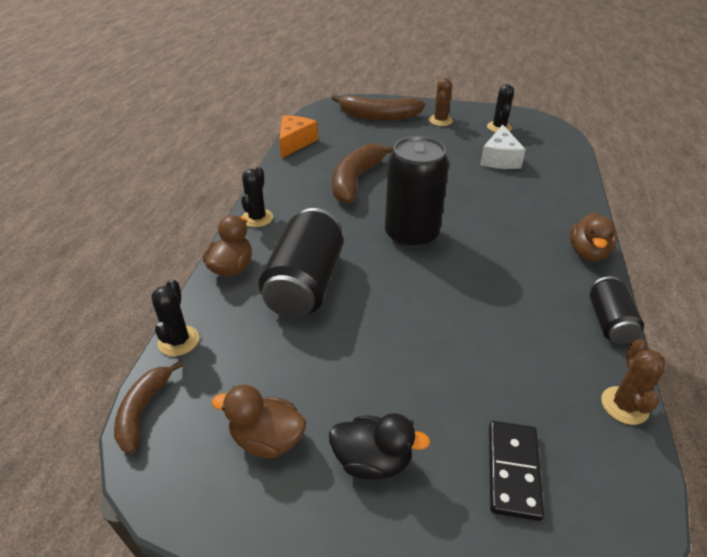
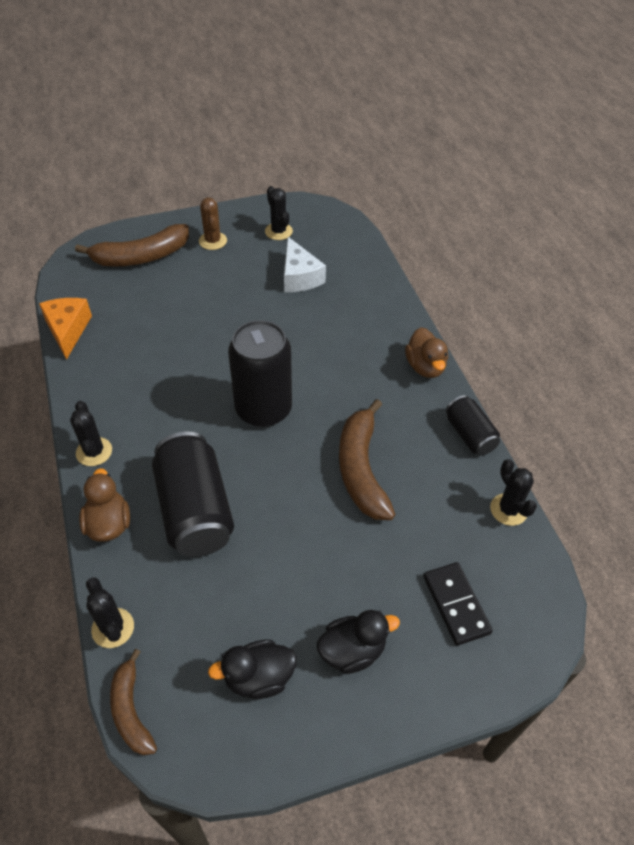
camera: 30 degrees left, 10 degrees up
brown duck [212,385,306,458] -> black duck [208,640,297,699]
brown banana [332,143,394,204] -> brown banana moved to [339,399,395,520]
brown cactus [601,339,666,425] -> black cactus [490,459,537,526]

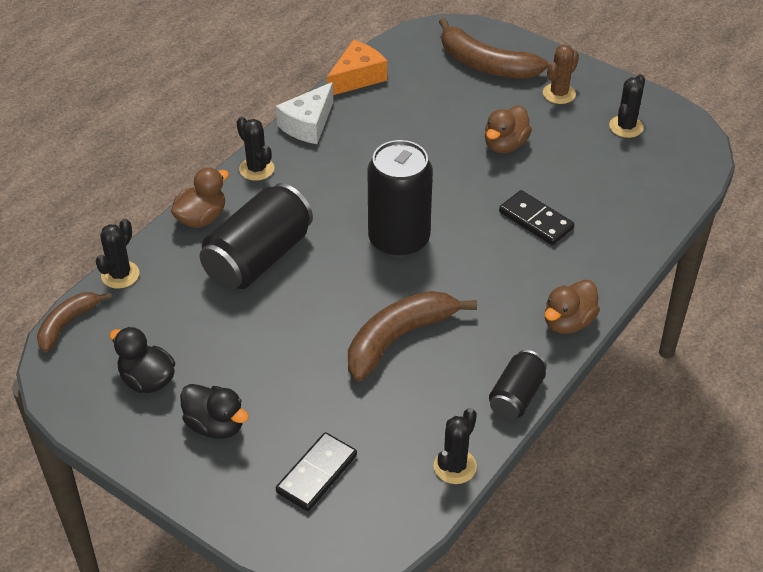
camera: 55 degrees right, 5 degrees down
black cactus [70,401,112,466] -> black cactus turned 75 degrees counterclockwise [236,117,274,181]
white cheese [284,237,326,292] -> white cheese moved to [276,82,333,144]
none -> brown duck [485,106,532,153]
none -> black domino [499,190,574,245]

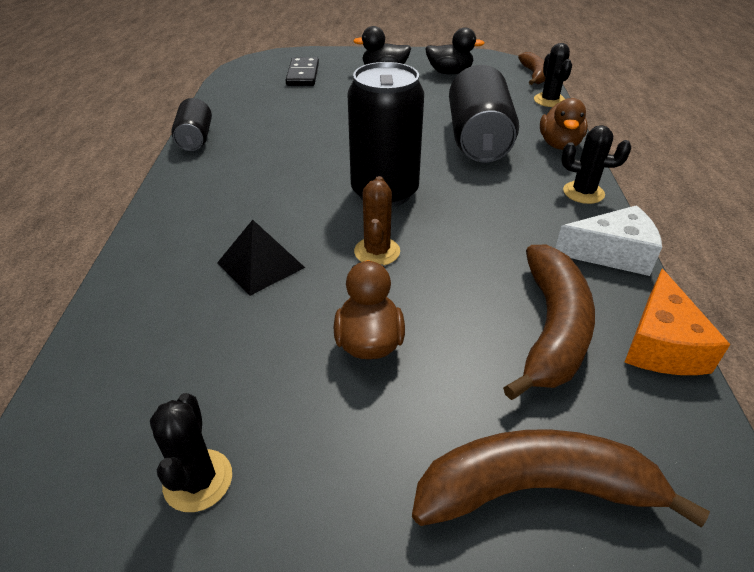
camera: 145 degrees right, 5 degrees down
white cheese [276,82,333,144] -> white cheese turned 90 degrees clockwise [555,205,662,276]
brown banana [348,291,477,382] -> brown banana moved to [503,245,595,400]
black cactus [434,408,477,484] -> none
black domino [499,190,574,245] -> black pyramid [217,220,305,296]
brown cactus [543,44,579,104] -> brown cactus moved to [354,176,400,265]
brown duck [545,280,600,334] -> none

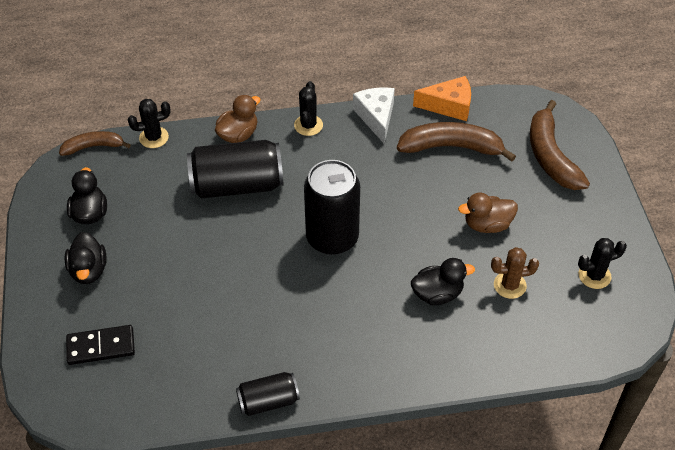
camera: 100 degrees left, 10 degrees up
black pyramid [217,220,305,296] -> black duck [411,258,475,305]
brown cactus [354,176,400,265] -> brown cactus moved to [491,247,539,299]
brown duck [540,98,588,150] -> brown duck turned 45 degrees counterclockwise [215,95,261,143]

